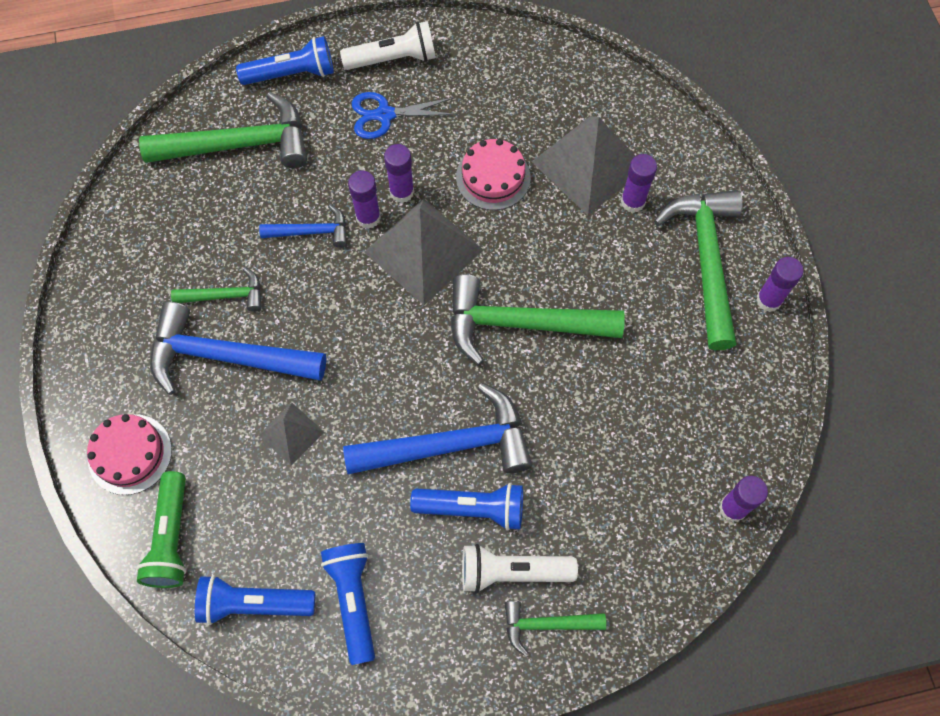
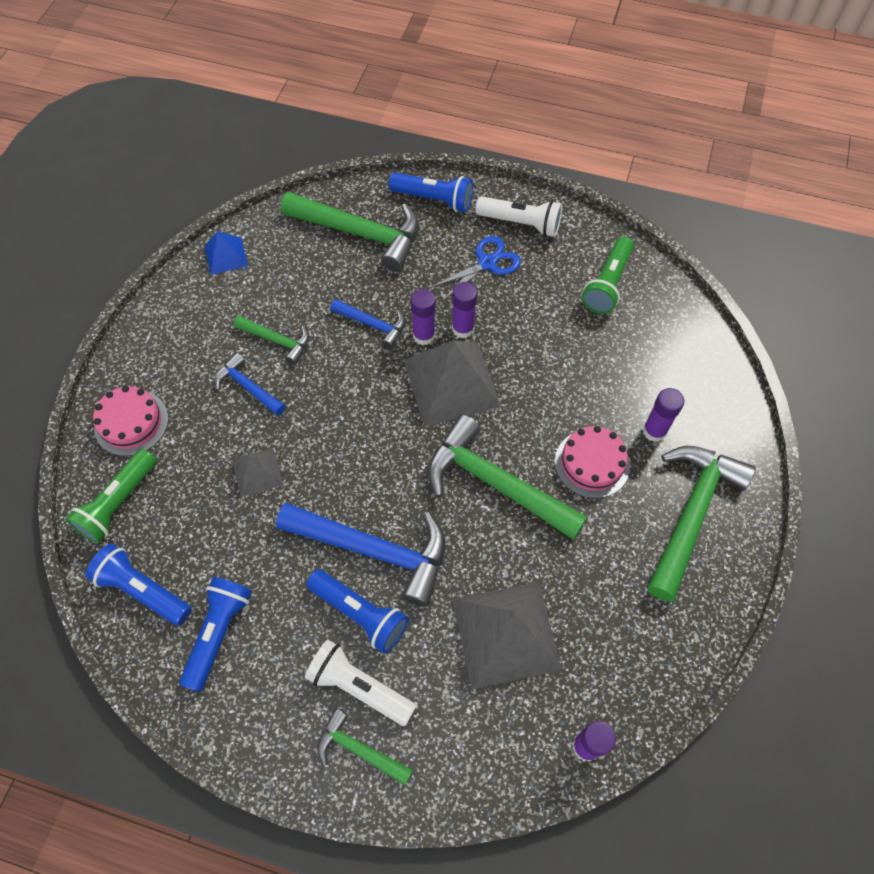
camera: 30 degrees right, 5 degrees down
blue hammer [150,301,326,395] -> blue hammer [214,353,285,416], size x0.52
blue scissors [352,92,457,139] -> blue scissors turned 120 degrees clockwise [430,236,521,301]
pink cake [456,139,530,210] -> pink cake moved to [555,426,630,498]
grey pyramid [532,116,635,215] -> grey pyramid moved to [453,582,562,689]
purple glue stick [756,257,804,312] -> none
none -> blue pyramid [205,231,248,275]
none -> green flashlight [582,236,634,314]

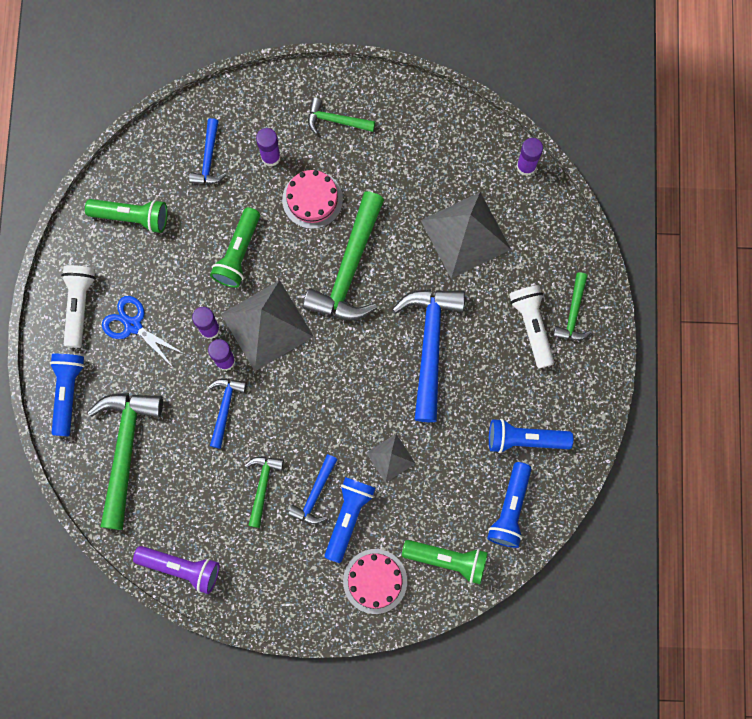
camera: 105 degrees left, 15 degrees up
blue pyramid [205,231,248,275] -> purple flashlight [133,546,219,594]
white flashlight [305,639,416,726] -> white flashlight turned 150 degrees clockwise [509,285,554,368]
blue flashlight [306,569,408,653] -> blue flashlight moved to [325,477,375,563]
green hammer [647,446,756,602] -> green hammer [308,98,375,134], size x0.52
none -> blue hammer [189,118,226,184]
none -> green flashlight [210,207,260,288]

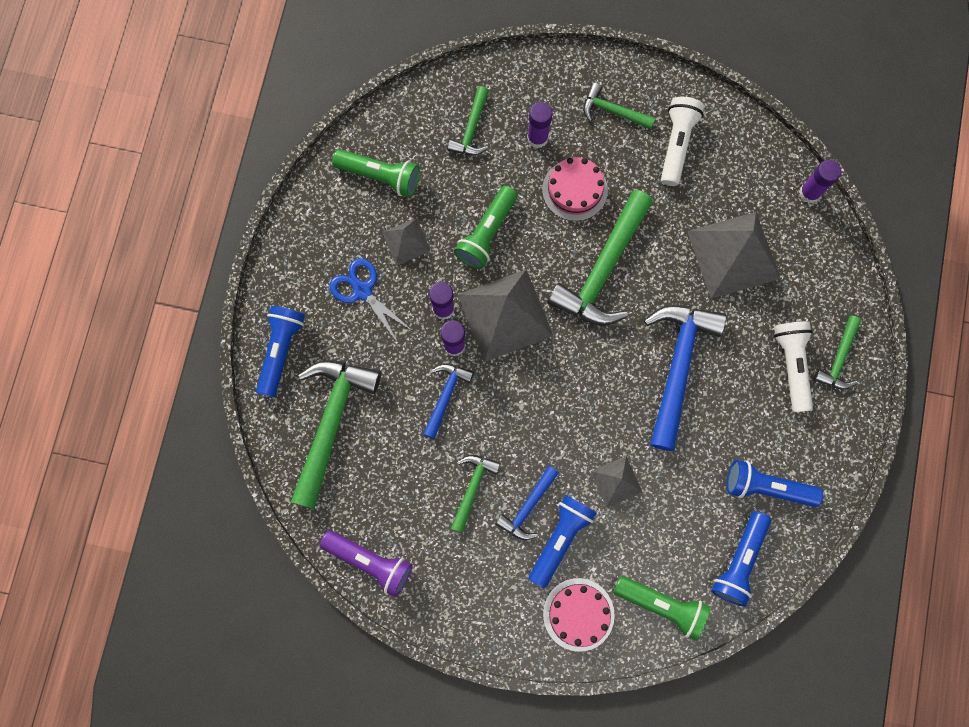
camera: 10 degrees right, 0 degrees up
white flashlight [61,265,96,348] -> white flashlight moved to [661,97,704,186]
blue hammer [189,118,226,184] -> green hammer [447,86,489,156]
none -> grey pyramid [382,218,431,265]

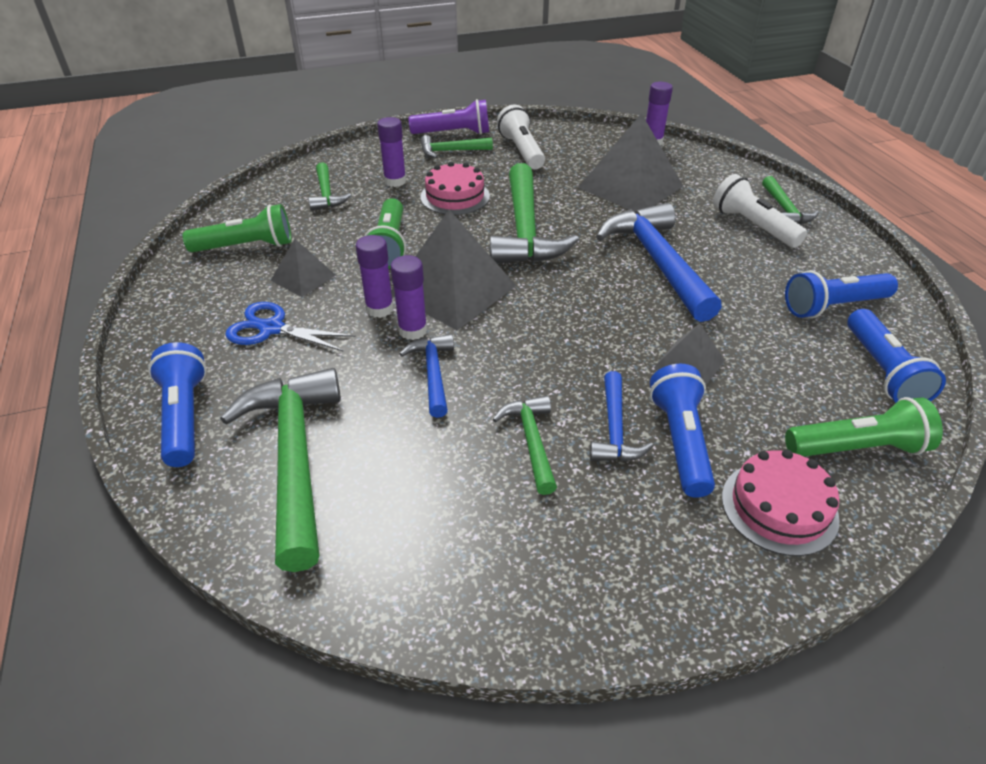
camera: 30 degrees left, 35 degrees down
purple flashlight [320,530,413,597] -> purple flashlight moved to [408,99,489,135]

